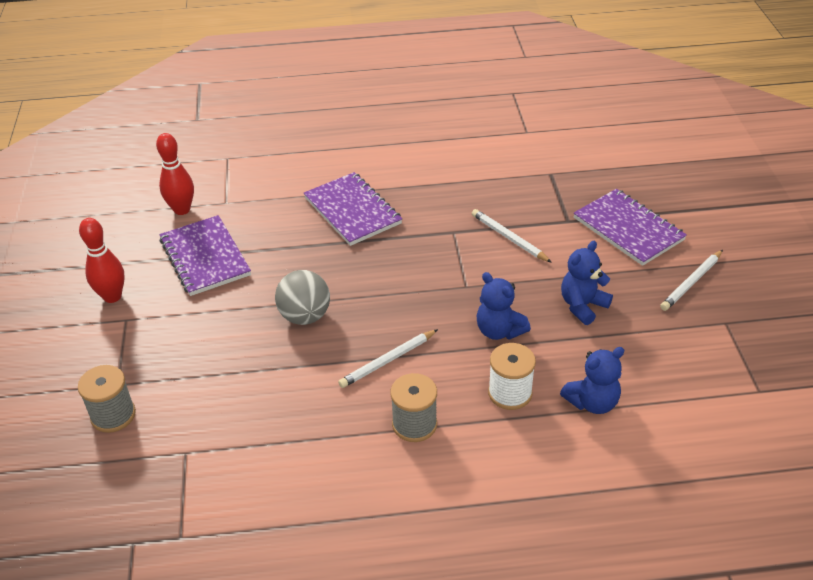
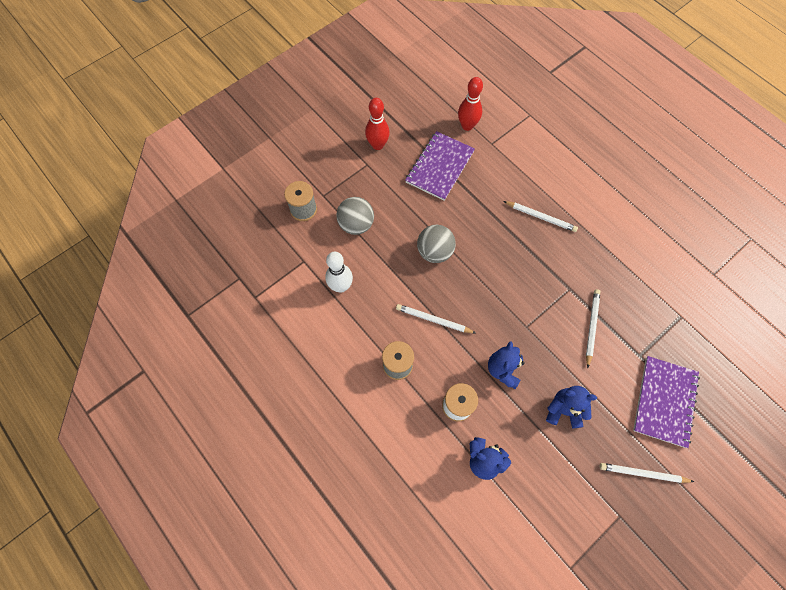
camera: 55 degrees right, 25 degrees up
purple notebook [304,172,402,246] -> white pencil [504,201,578,232]
none -> white bowling pin [325,252,353,293]
none -> grey ball [336,197,374,235]

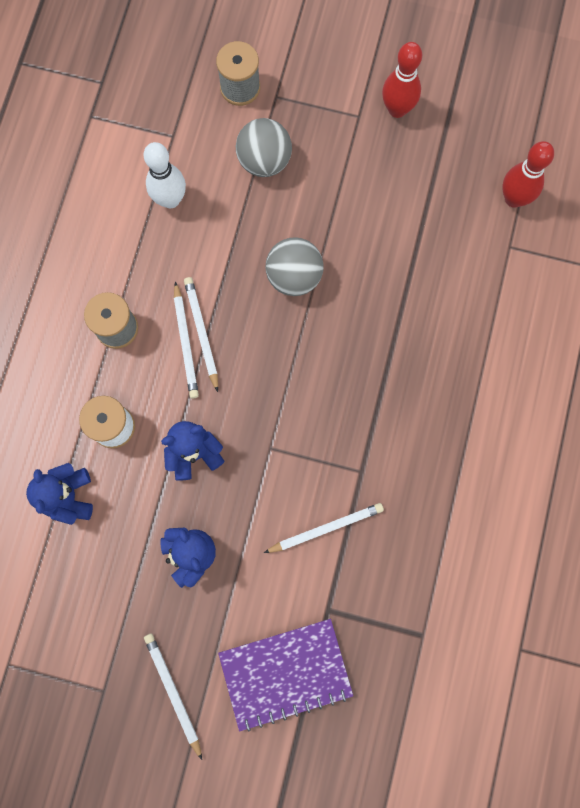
camera: 55 degrees right, 10 degrees up
purple notebook [405,131,475,201] -> none
white pencil [504,201,578,232] -> white pencil moved to [174,281,199,399]

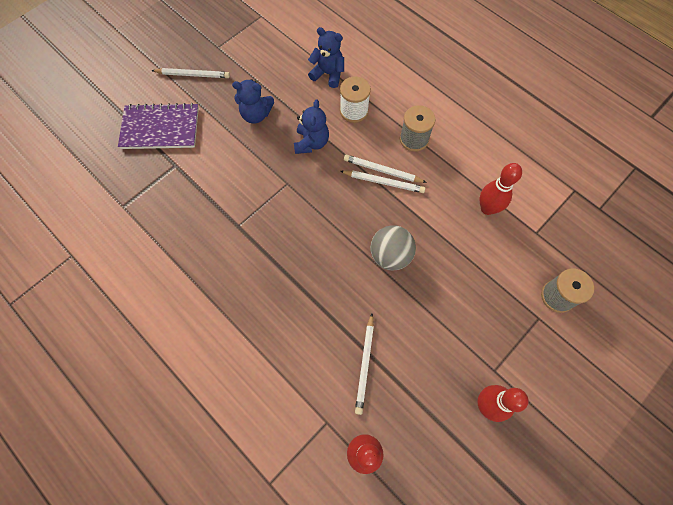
camera: 120 degrees right, 10 degrees down
white bowling pin [144,142,186,208] -> red bowling pin [480,163,522,215]
purple notebook [218,619,353,732] -> purple notebook turned 75 degrees clockwise [118,103,199,149]
grey ball [236,118,292,177] -> none
white pencil [264,503,384,553] -> white pencil moved to [355,314,374,415]

